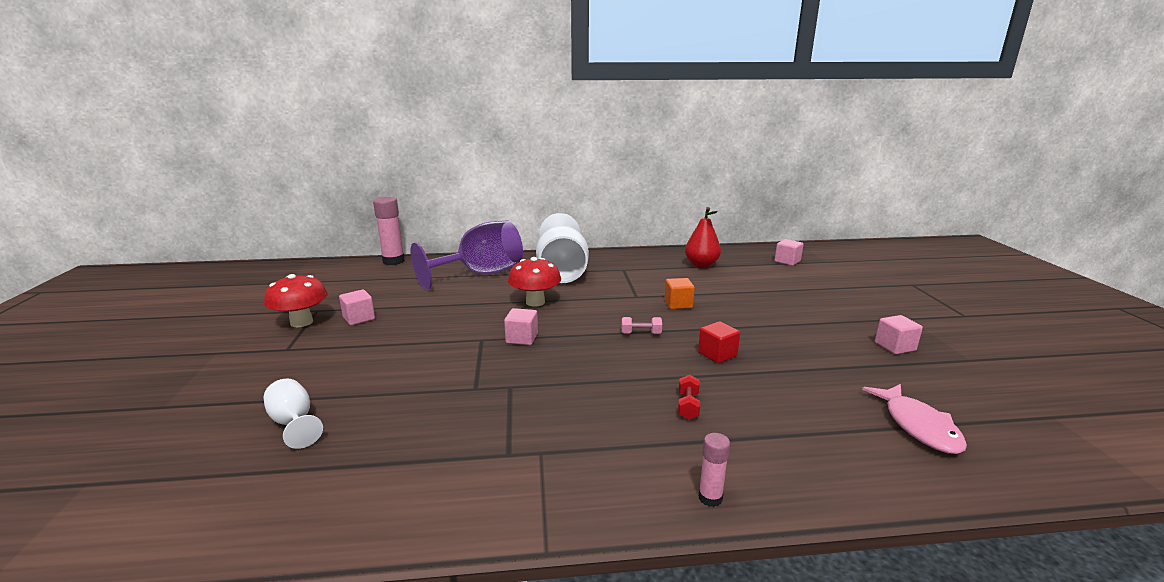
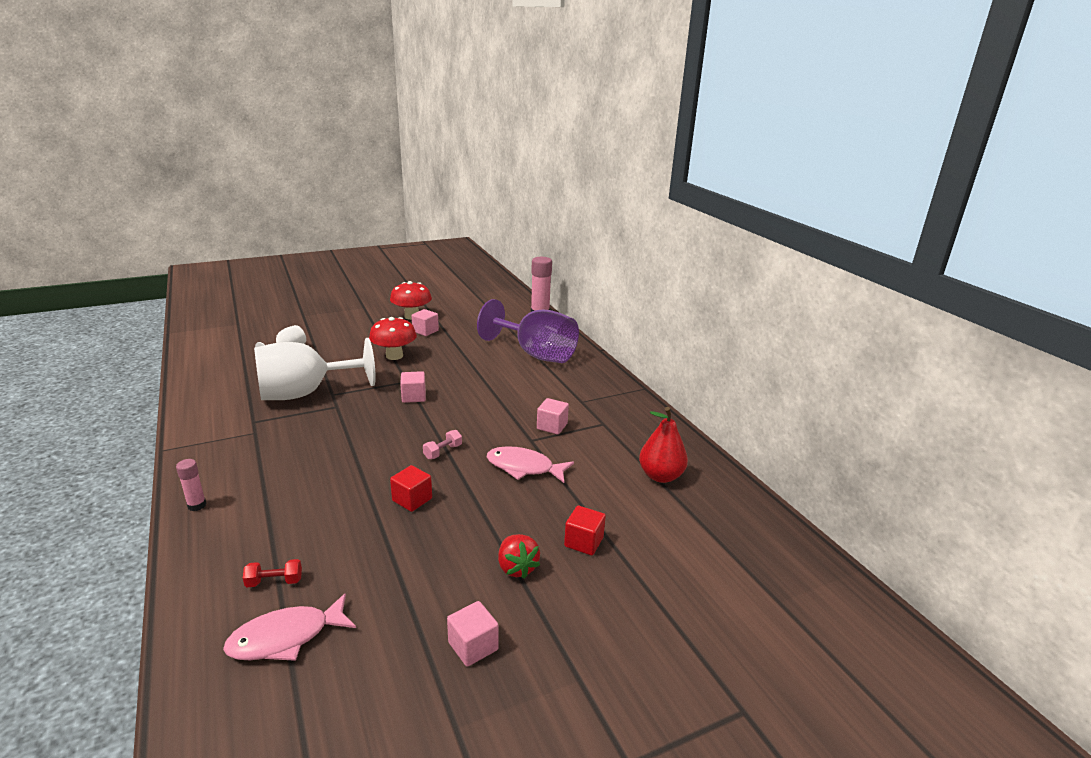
camera: 70 degrees right, 5 degrees up
red mushroom [508,257,561,307] -> red mushroom moved to [369,317,417,360]
white goblet [536,213,589,283] -> white goblet moved to [254,338,376,400]
pink dumbbell [621,317,662,334] -> pink dumbbell turned 60 degrees clockwise [423,430,462,459]
orange cube [664,278,695,309] -> pink fish [487,446,574,483]
red dumbbell [678,375,700,420] -> red dumbbell moved to [243,559,302,587]
pink cube [775,239,804,266] -> pink cube moved to [537,398,569,435]
none -> red strawberry [498,534,540,579]
none -> red cube [564,505,606,555]

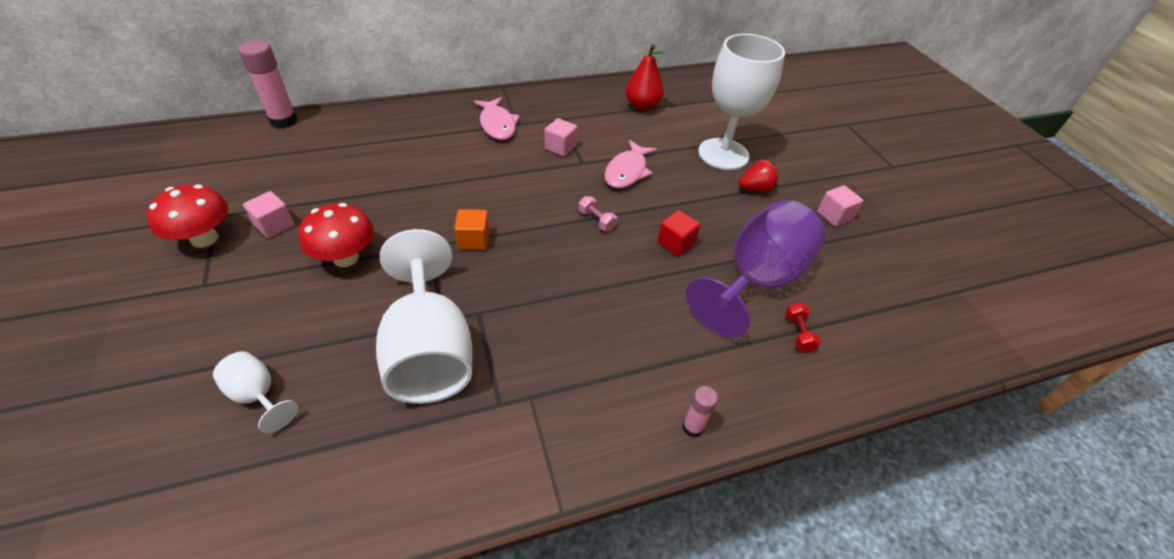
camera: 85 degrees left, 20 degrees up
pink fish [223,593,356,661] -> pink fish moved to [474,97,520,140]
pink cube [400,371,426,403] -> orange cube [454,209,489,250]
purple goblet [477,299,579,363] -> purple goblet moved to [686,200,826,338]
red cube [564,505,606,555] -> white goblet [698,34,785,170]

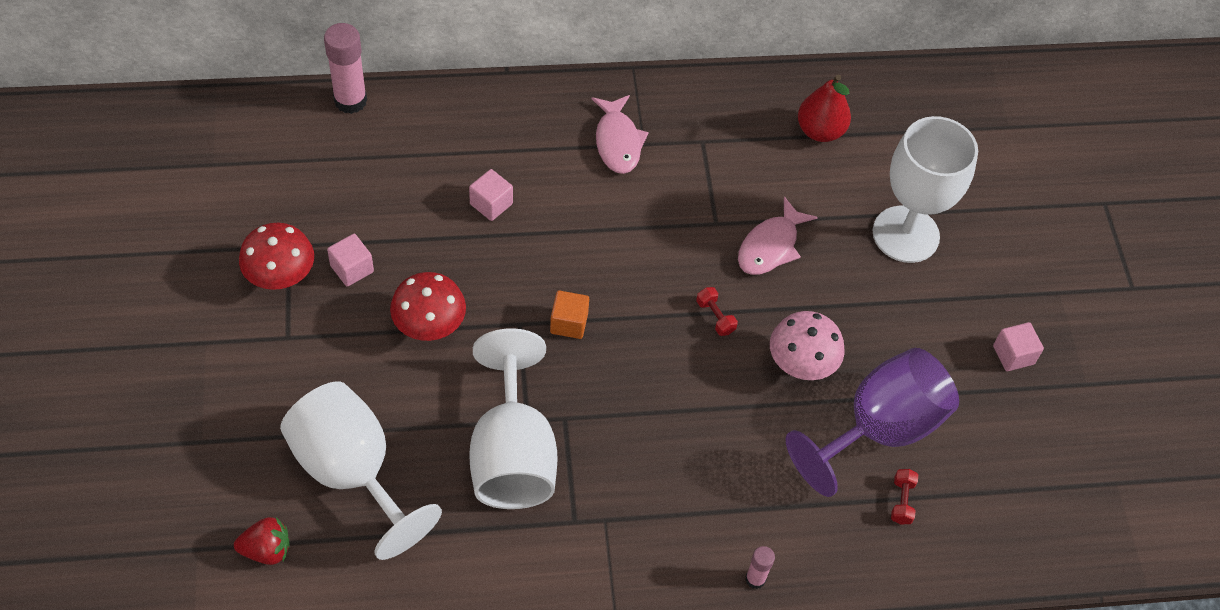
camera: 10 degrees right, 10 degrees up
white goblet [213,351,298,433] -> white goblet [280,381,442,560], size x2.16
pink cube [545,118,577,156] -> pink cube moved to [469,169,513,221]
pink dumbbell [579,196,617,231] -> red dumbbell [696,287,738,336]
red cube [657,210,700,256] -> pink mushroom [770,311,845,380]
red strawberry [739,159,779,192] -> red strawberry moved to [234,517,290,565]

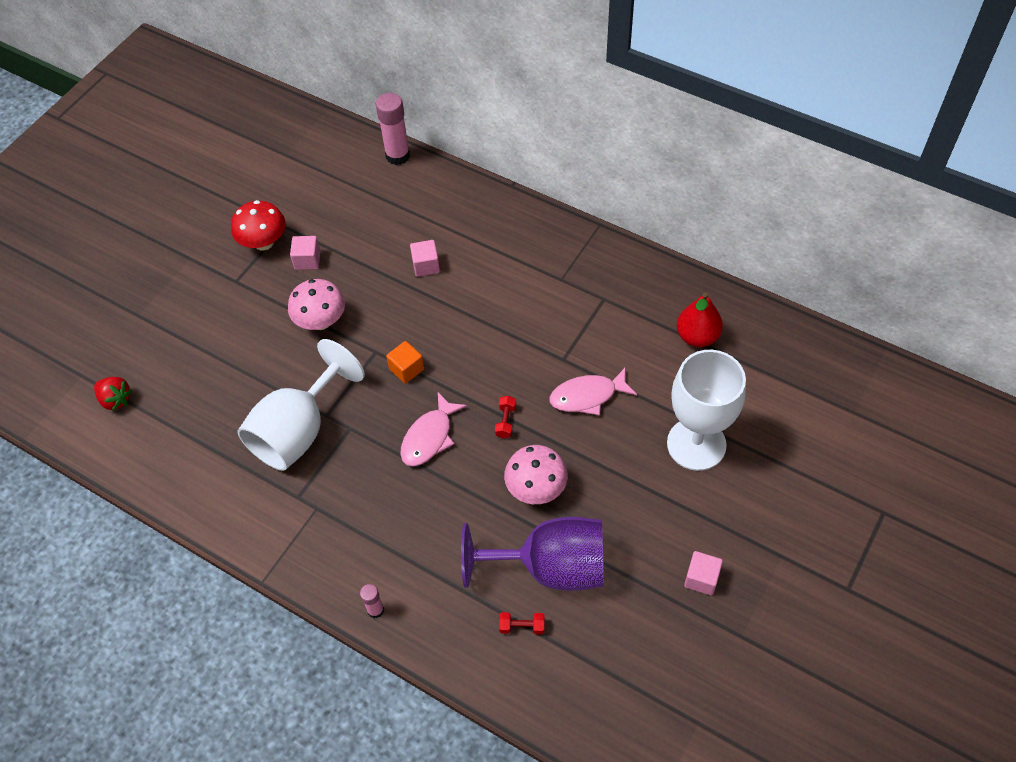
camera: 45 degrees right, 0 degrees up
white goblet [280,381,442,560] -> none
red mushroom [390,272,466,341] -> pink mushroom [288,279,345,330]
pink fish [591,95,649,174] -> pink fish moved to [400,392,467,466]
red dumbbell [891,469,918,525] -> red dumbbell turned 45 degrees clockwise [499,612,545,634]

